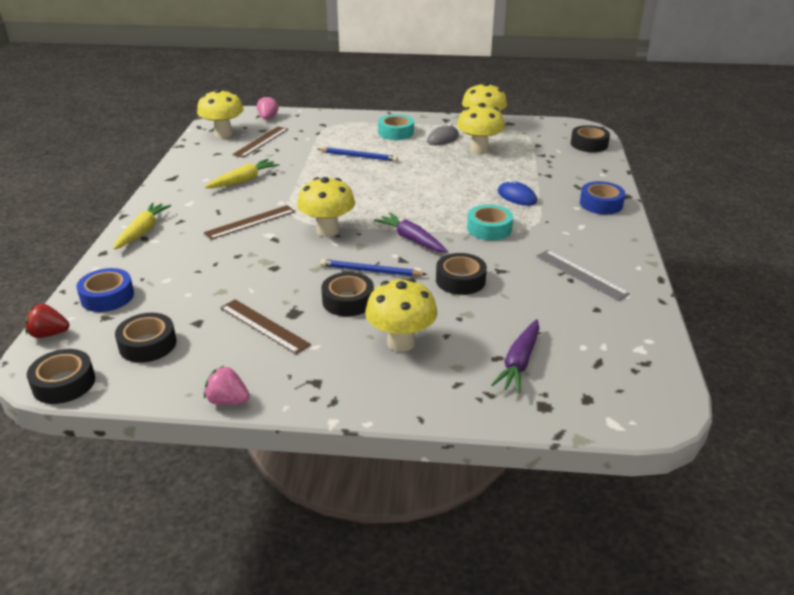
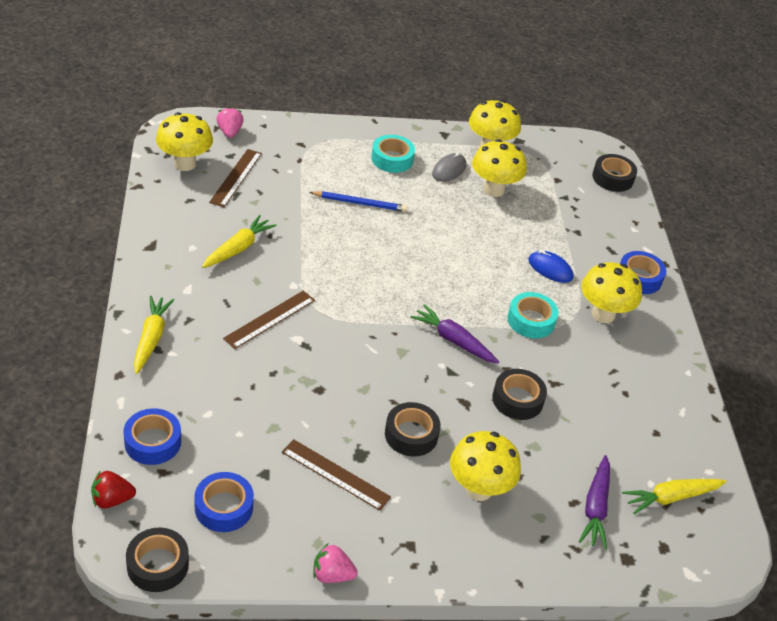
camera: 15 degrees left, 10 degrees up
black tape [115,313,177,363] -> blue tape [194,472,254,532]
yellow mushroom [297,177,355,237] -> yellow mushroom moved to [581,262,642,323]
blue pencil [320,259,427,276] -> none
grey ruler [536,250,630,301] -> none
none -> yellow carrot [622,479,727,514]

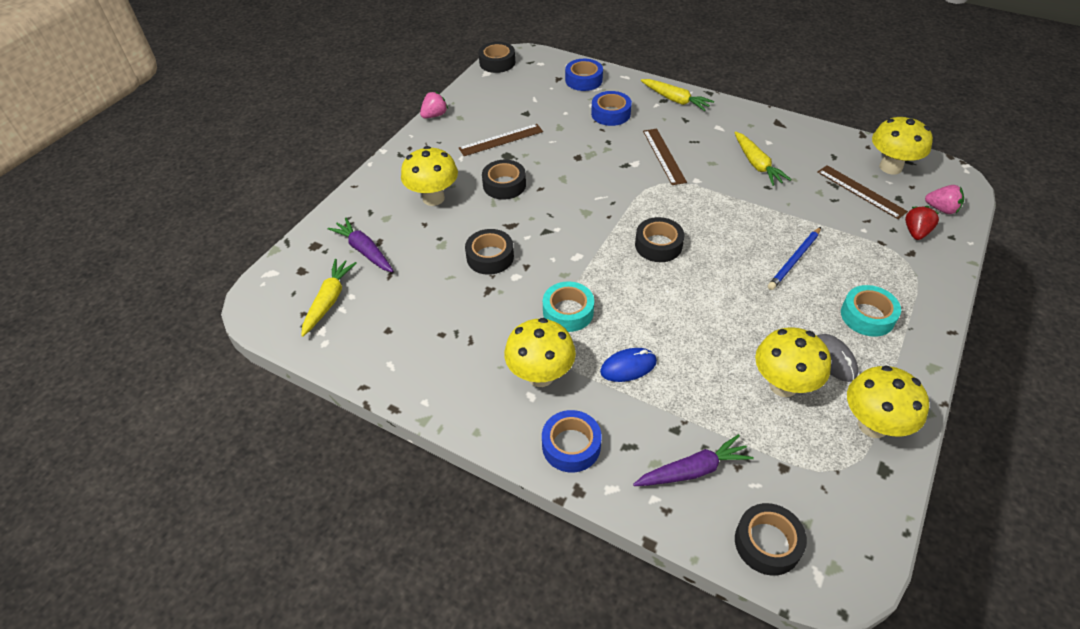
camera: 130 degrees right, 5 degrees up
red strawberry [91,471,136,509] -> red strawberry moved to [905,206,939,240]
blue tape [194,472,254,532] -> blue tape moved to [591,91,632,126]
purple carrot [410,304,499,364] -> purple carrot moved to [633,434,754,486]
none -> black tape [635,217,684,262]

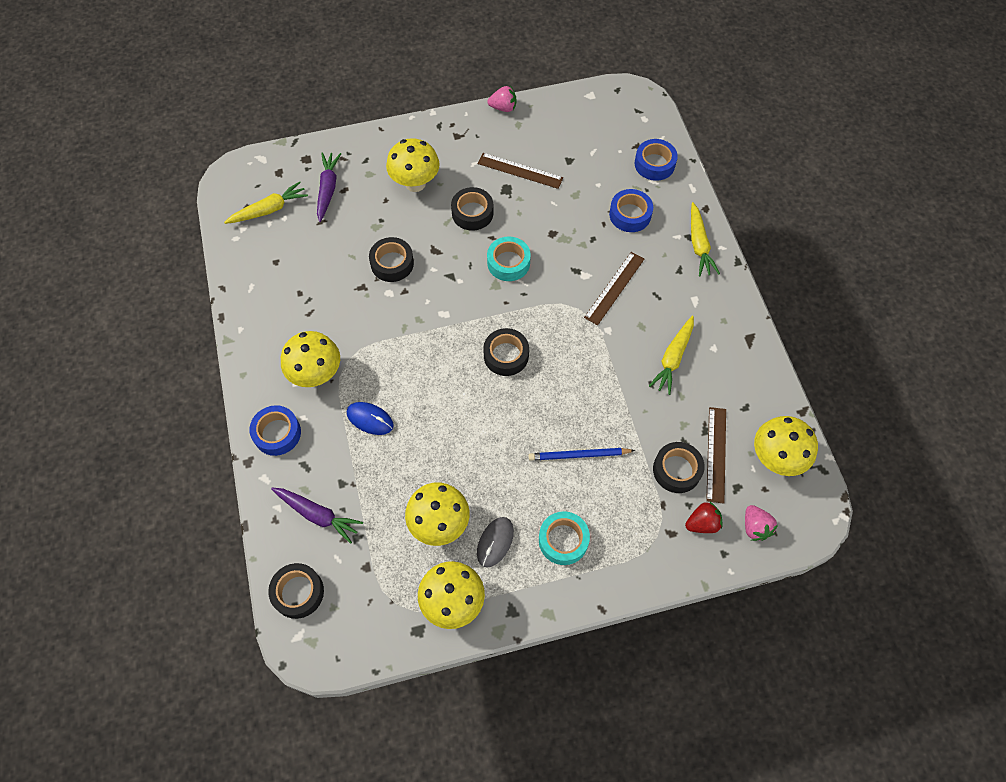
camera: 45 degrees right, 15 degrees up
black tape [478,42,515,73] -> black tape moved to [653,442,705,493]
turquoise tape [543,281,594,332] -> turquoise tape moved to [487,236,531,281]

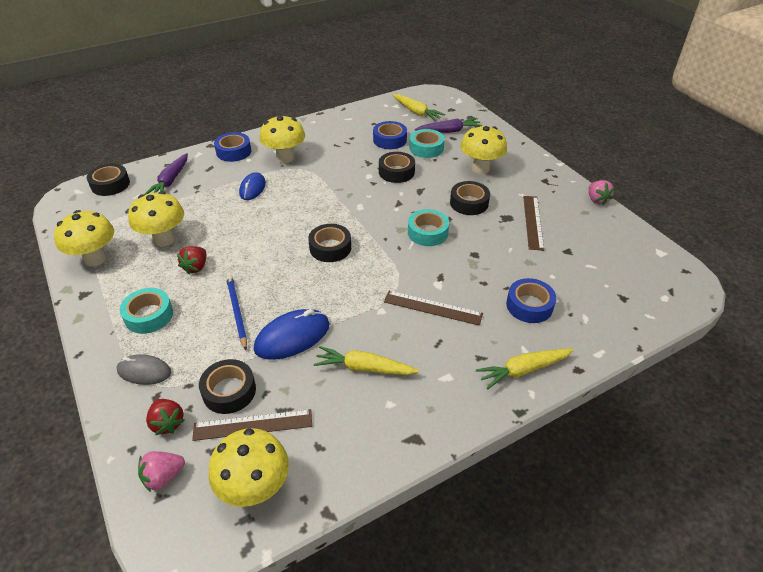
camera: 75 degrees right, 20 degrees down
grey mouse [477,517,514,568] -> grey mouse moved to [117,354,171,385]
blue tape [635,139,678,181] -> blue tape moved to [373,121,407,149]
none -> red strawberry [177,246,206,274]
none -> blue mouse [254,309,330,360]
none -> turquoise tape [410,129,445,158]

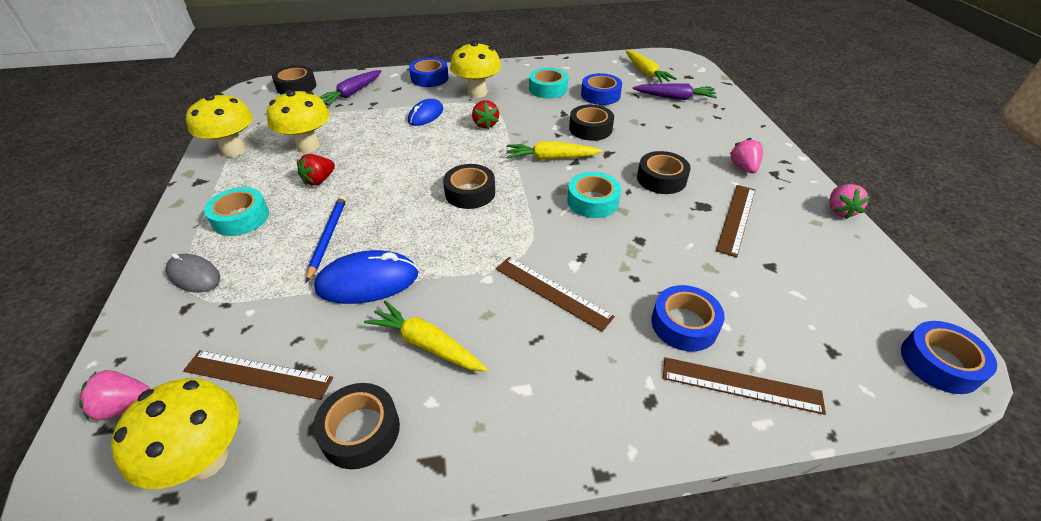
camera: 20 degrees right, 0 degrees up
red strawberry [146,399,184,435] -> red strawberry moved to [472,100,499,129]
black tape [199,359,256,414] -> black tape moved to [313,383,400,469]
turquoise tape [410,129,445,158] -> turquoise tape moved to [529,68,568,99]
yellow mushroom [460,125,507,174] -> none
yellow carrot [476,349,574,390] -> yellow carrot moved to [507,141,603,160]
none -> brown ruler [663,357,826,415]
none -> pink strawberry [730,138,763,173]
none -> blue tape [901,321,997,394]

